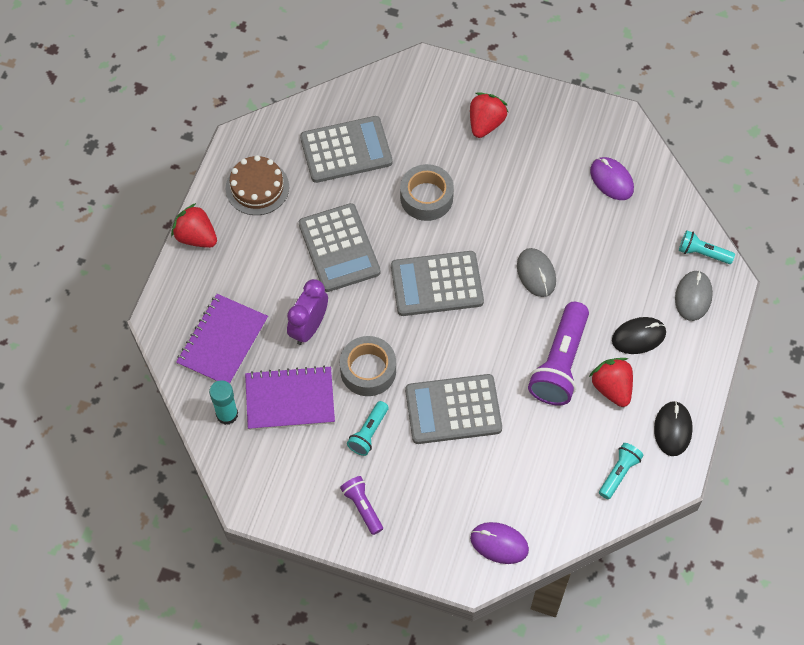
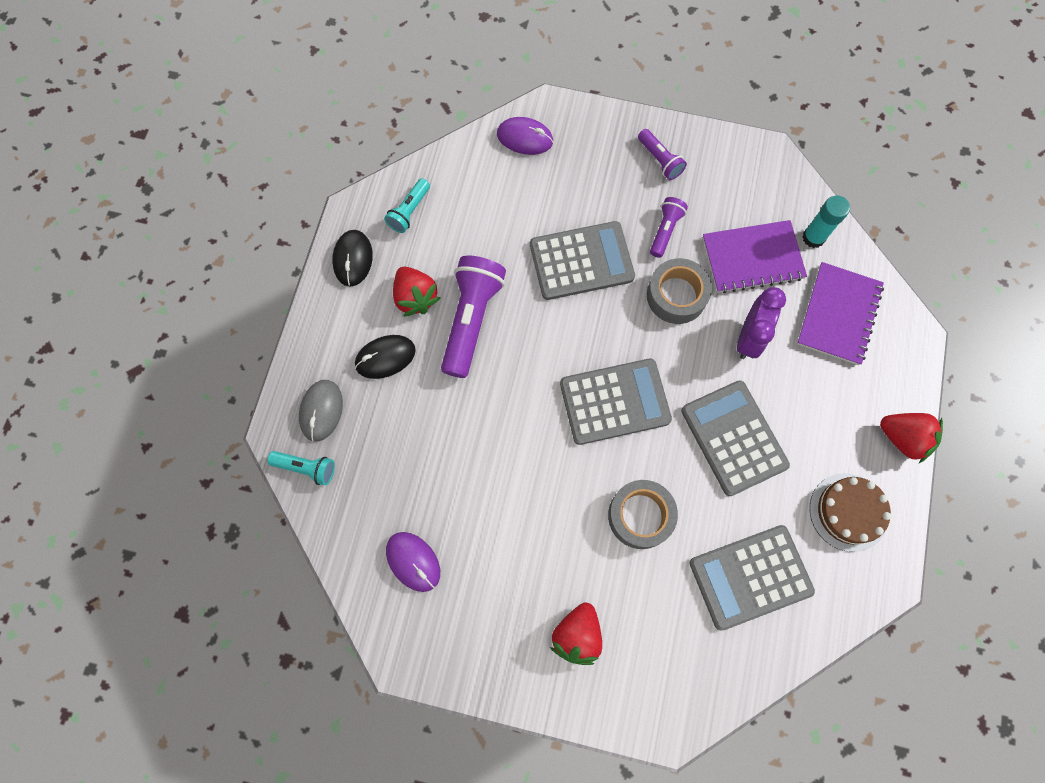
camera: 175 degrees right, 10 degrees up
turquoise flashlight [347,401,389,456] -> purple flashlight [650,197,688,258]
grey mouse [517,248,556,297] -> none

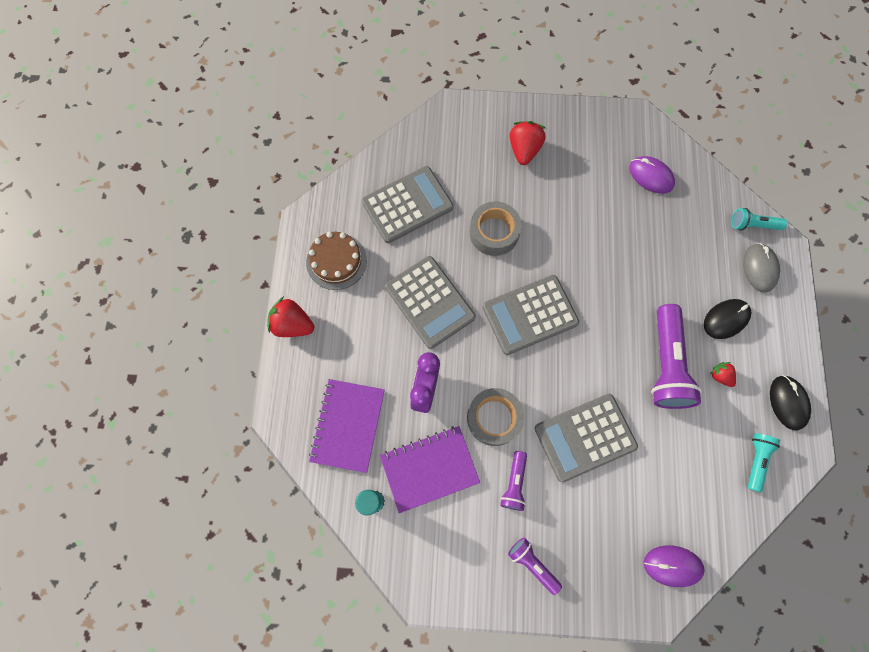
camera: 170 degrees right, 0 degrees up
red strawberry [393,266,440,317] -> red strawberry [710,362,736,387], size x0.56

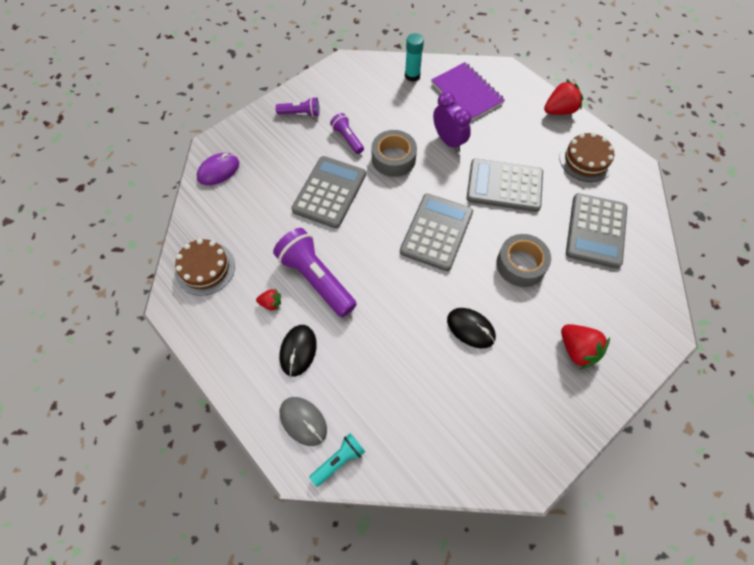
camera: 135 degrees right, 10 degrees down
purple notebook [380,426,480,513] -> none
purple mouse [629,156,675,194] -> none
turquoise flashlight [748,433,780,492] -> brown cake [175,239,235,296]
black mouse [770,375,811,431] -> black mouse moved to [447,308,496,348]

